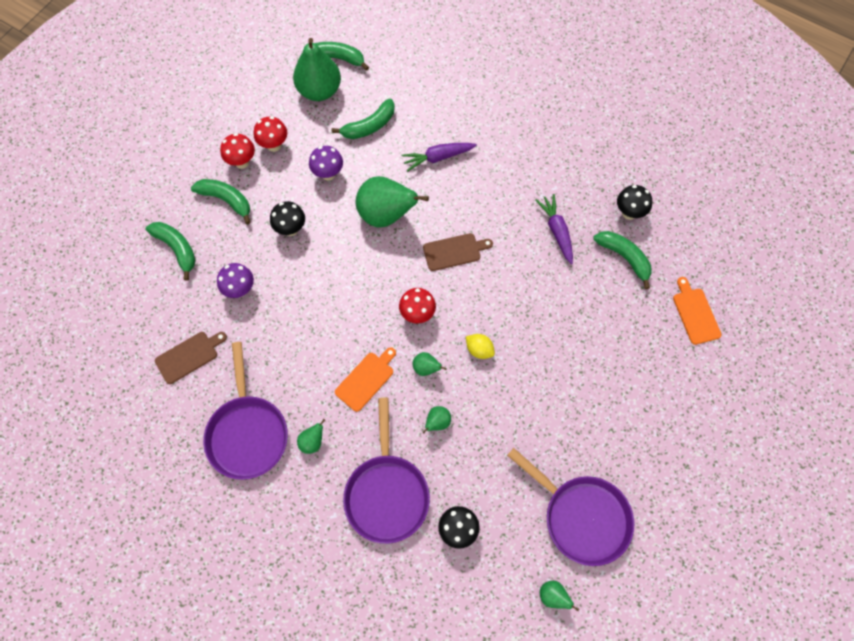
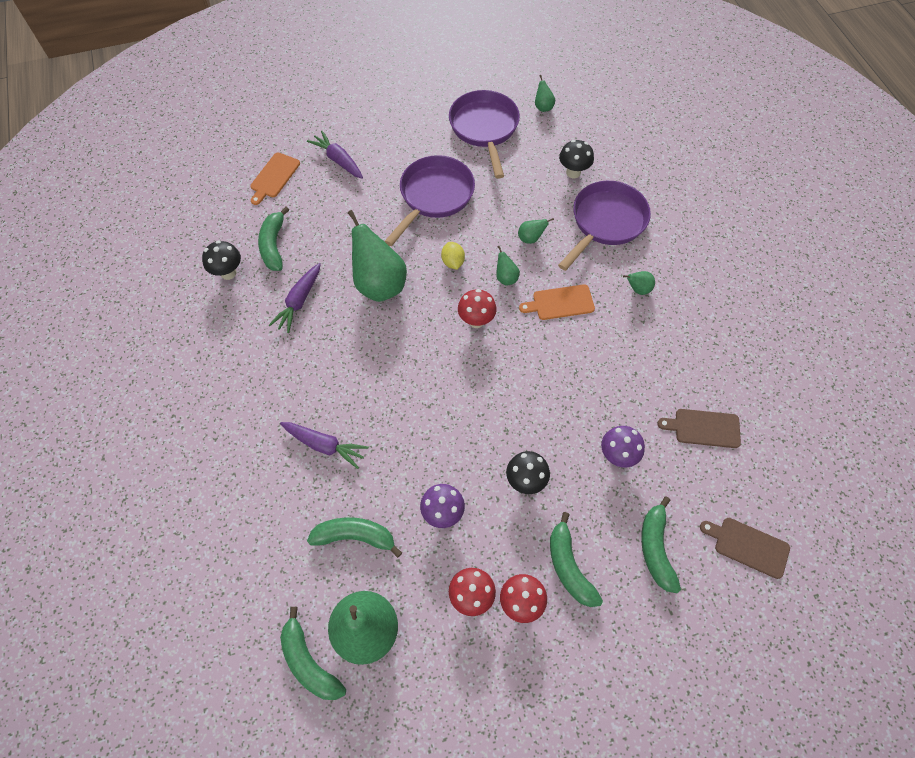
camera: 140 degrees left, 5 degrees down
purple pan [203,342,288,480] -> purple pan moved to [384,155,475,246]
green pear [356,176,429,228] -> green pear moved to [348,210,407,302]
brown cutting board [423,233,493,271] -> brown cutting board moved to [700,518,790,579]
none -> purple carrot [307,131,363,179]

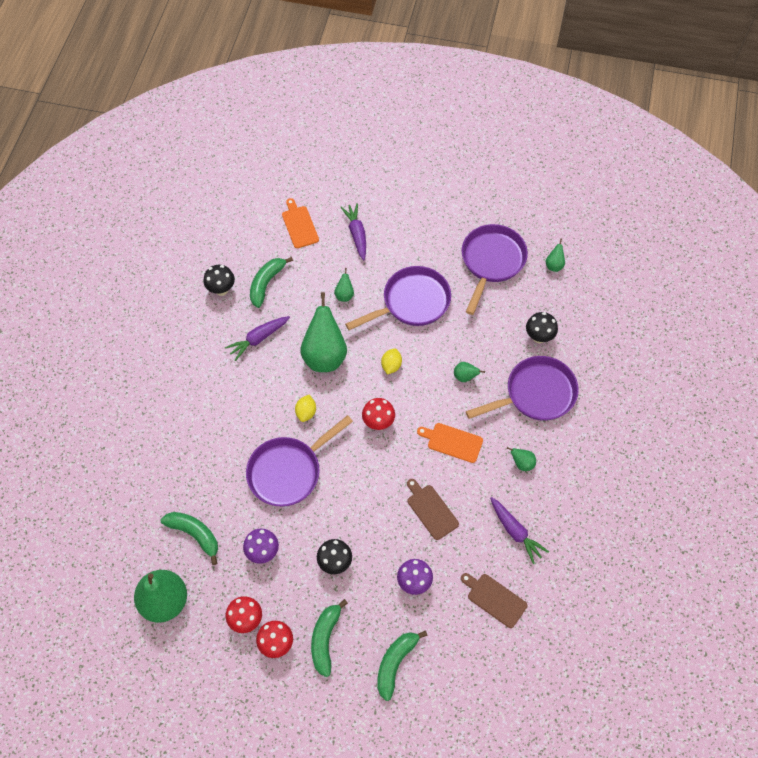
camera: 30 degrees right, 0 degrees up
orange cutting board [250,153,300,205] -> orange cutting board turned 105 degrees clockwise [282,198,319,248]
purple carrot [280,422,369,469] -> purple carrot moved to [490,497,549,564]
green banana [280,607,346,700] -> none
green pear [496,246,520,286] -> green pear moved to [334,268,354,302]
brown cutting board [700,518,790,579] -> brown cutting board moved to [407,479,459,540]
none -> purple pan [246,415,353,507]
none -> yellow lemon [295,395,316,422]

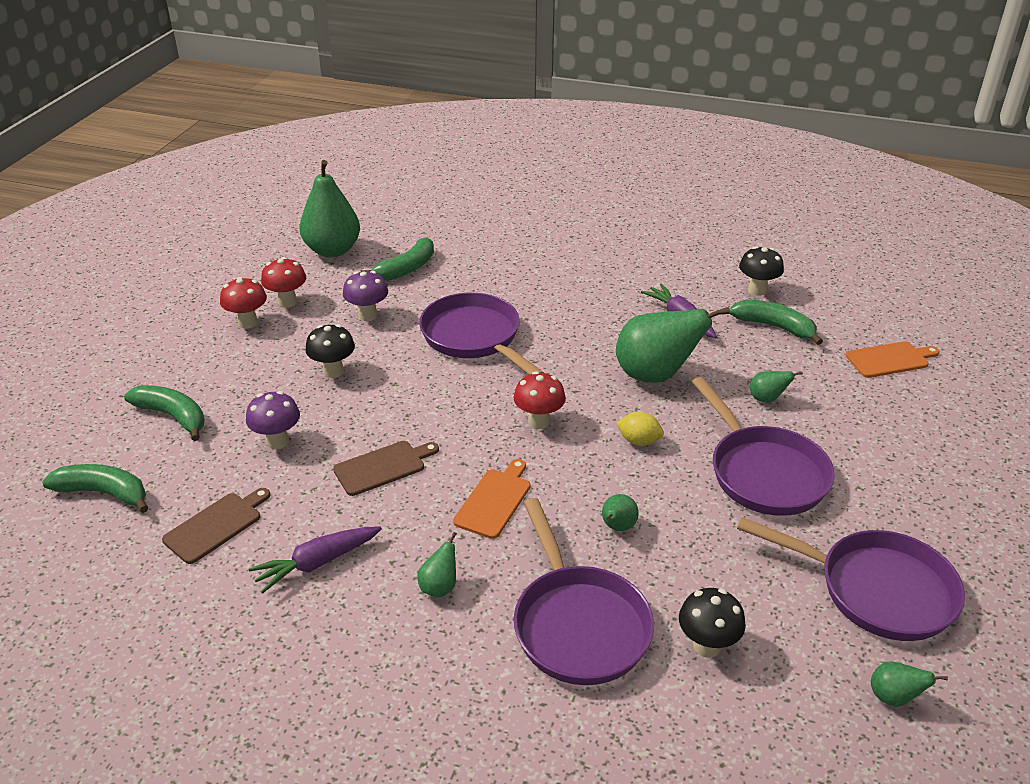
camera: 95 degrees right, 25 degrees down
yellow lemon [295,395,316,422] -> none
green banana [311,599,348,677] -> green banana moved to [42,464,149,513]
purple carrot [341,203,366,261] -> none

